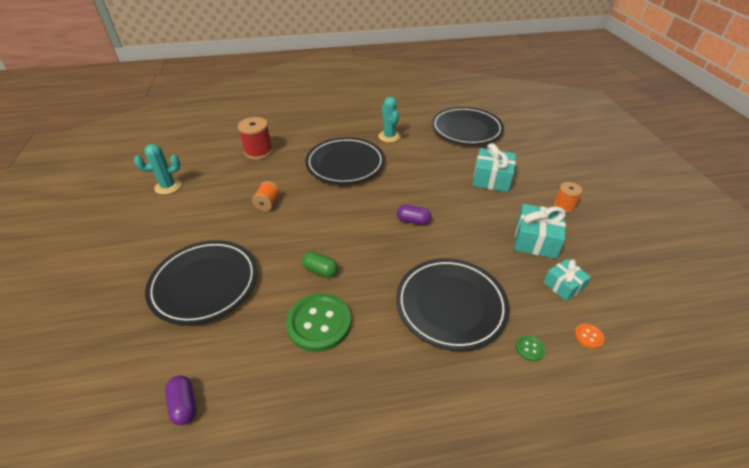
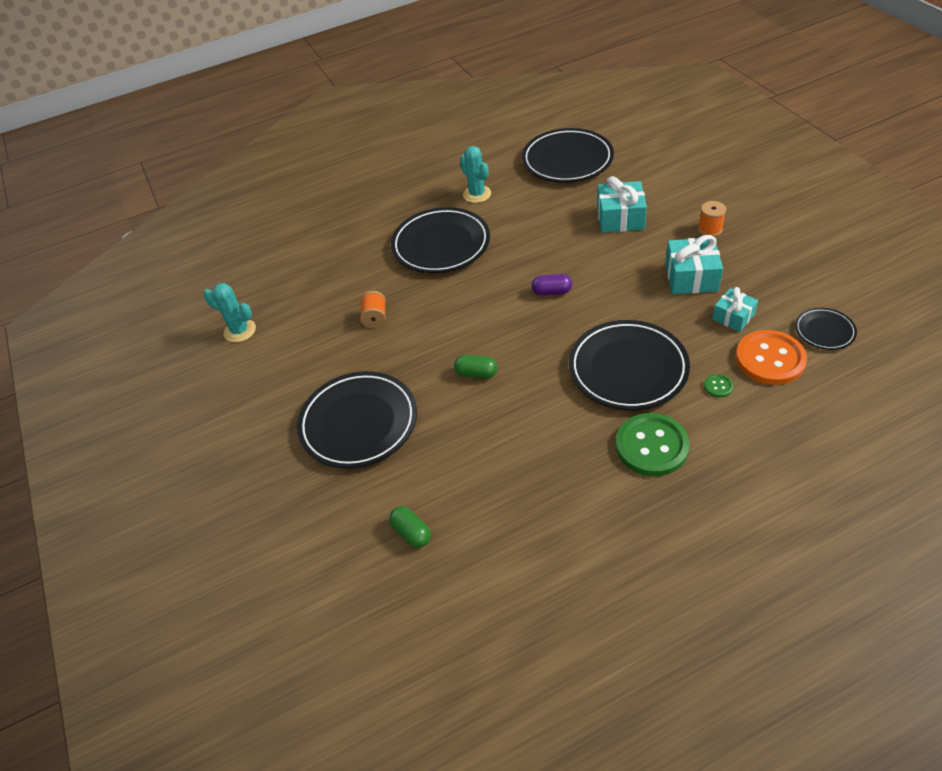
camera: 10 degrees left, 5 degrees up
turquoise cactus [134,144,181,194] -> turquoise cactus turned 60 degrees clockwise [203,283,256,343]
purple capsule [165,375,196,425] -> green capsule [389,506,431,548]
red spool [238,117,273,160] -> none
green button [286,293,351,352] -> green button moved to [616,413,690,476]
orange button [574,323,604,349] -> orange button [735,330,807,385], size x2.41
none -> black plate [795,308,857,350]

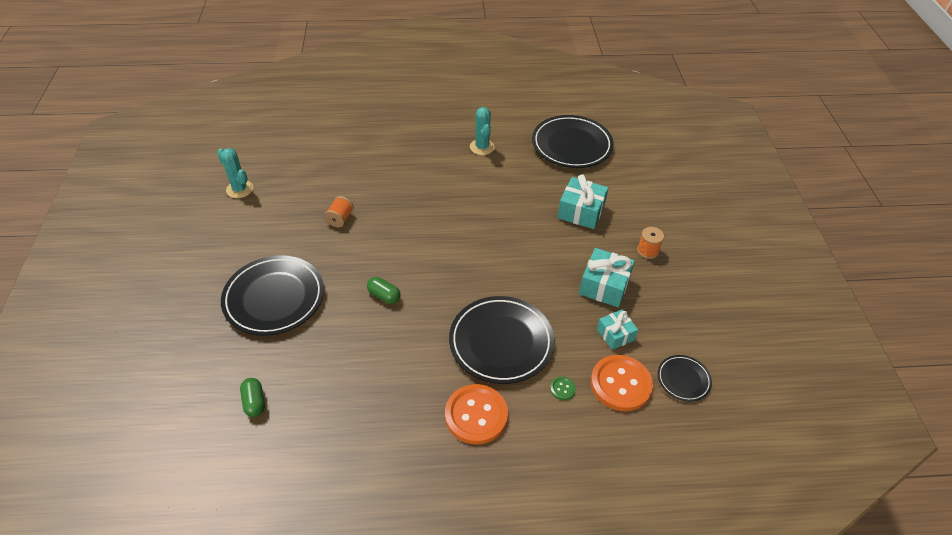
camera: 15 degrees right, 0 degrees up
black plate [391,207,490,273] -> none
purple capsule [532,274,572,296] -> none
green button [616,413,690,476] -> orange button [445,384,508,444]

